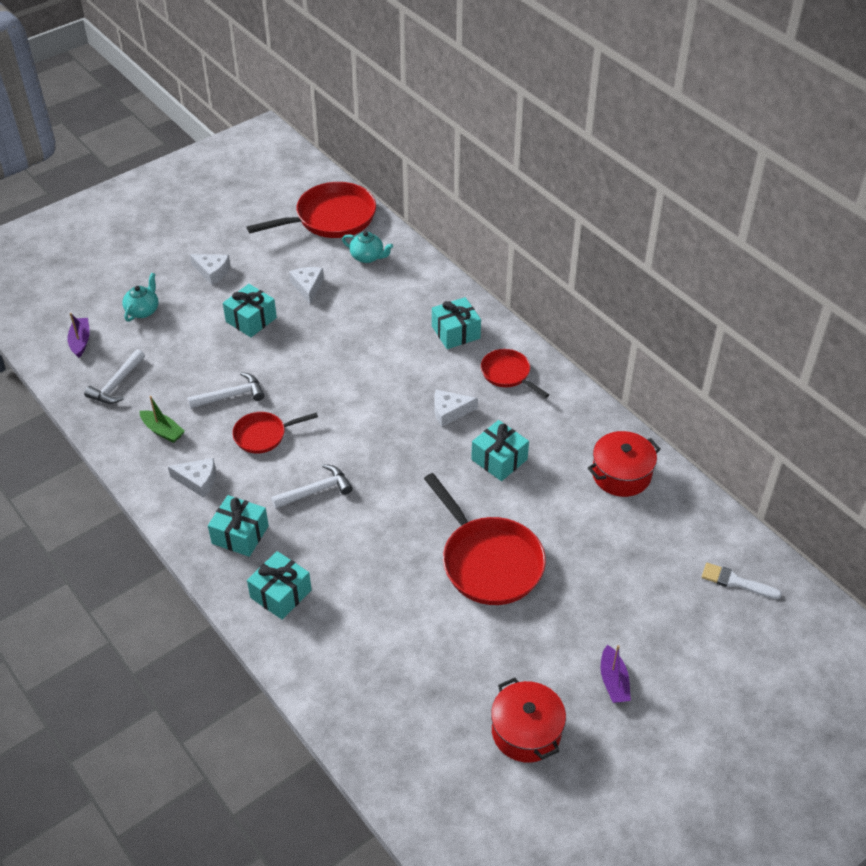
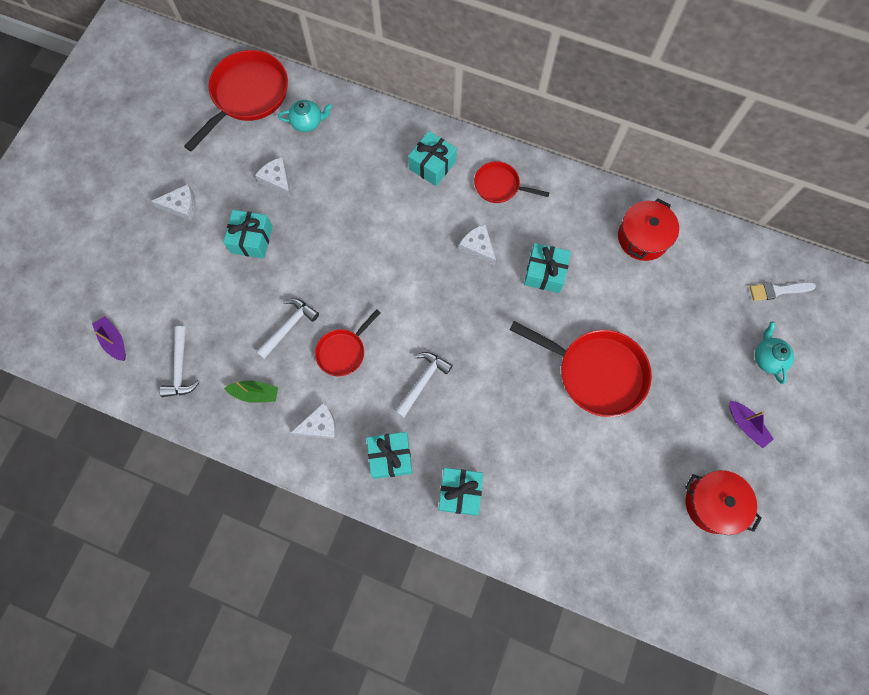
camera: 30 degrees left, 25 degrees up
turquoise teapot [122,273,159,322] -> turquoise teapot moved to [755,321,794,384]
white cheese [434,390,478,427] -> white cheese turned 90 degrees clockwise [459,224,496,266]

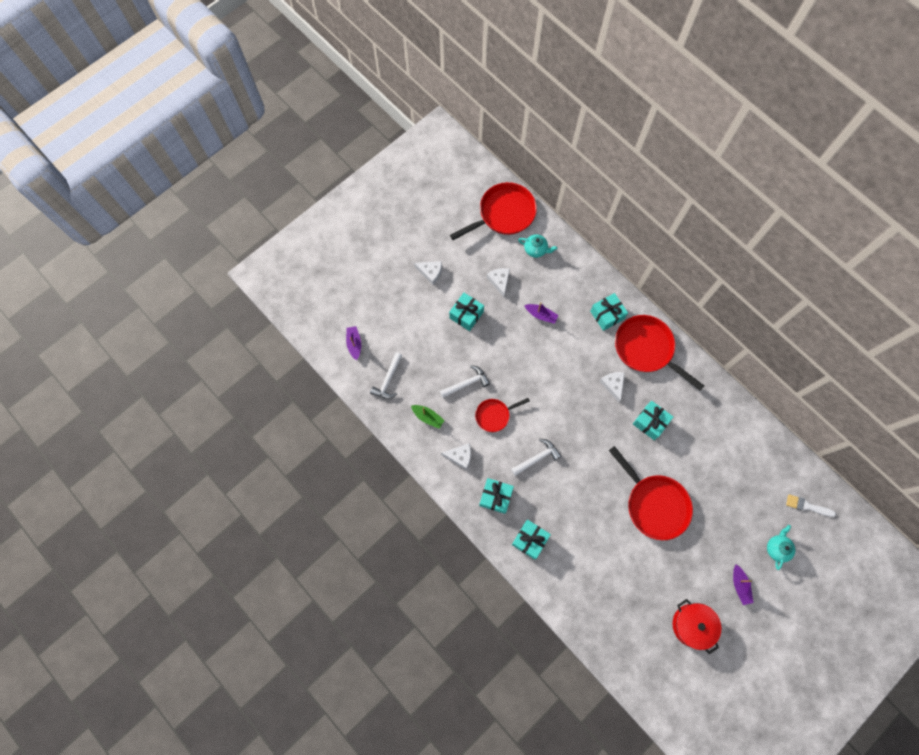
camera: 25 degrees right, 0 degrees up
red pan [474,161,549,203] -> red pan [615,315,704,391], size x1.80
red pot [618,198,679,261] -> none
none -> purple boat [524,302,559,324]

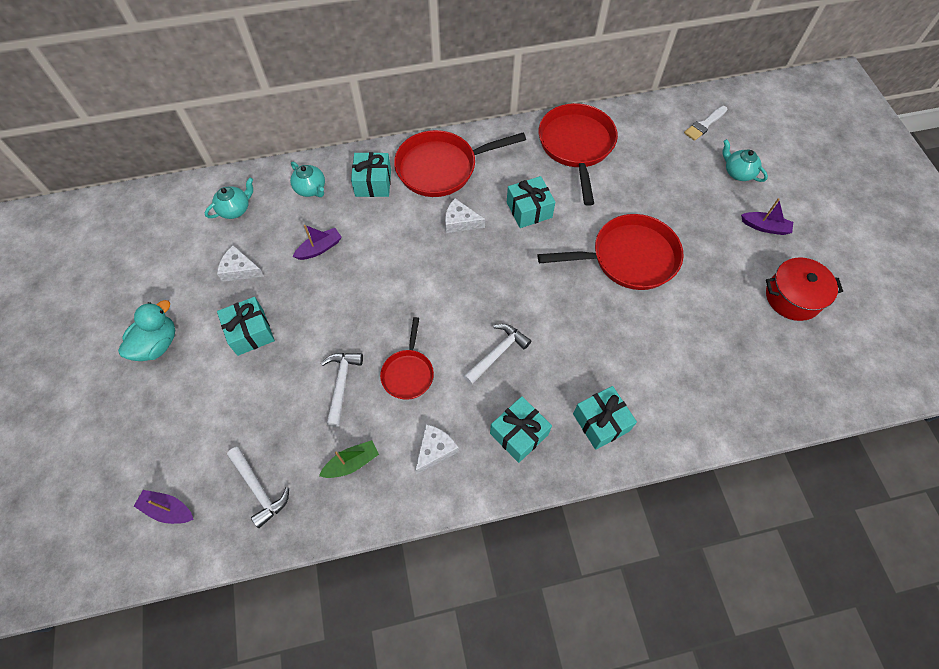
camera: 60 degrees left, 10 degrees down
white cheese [414,261,442,285] -> turquoise duck [118,300,175,361]
red pan [450,182,537,240] -> red pan moved to [538,103,618,206]
white hammer [511,439,561,476] -> white hammer turned 45 degrees clockwise [463,324,531,385]
none -> turquoise teapot [290,162,325,197]

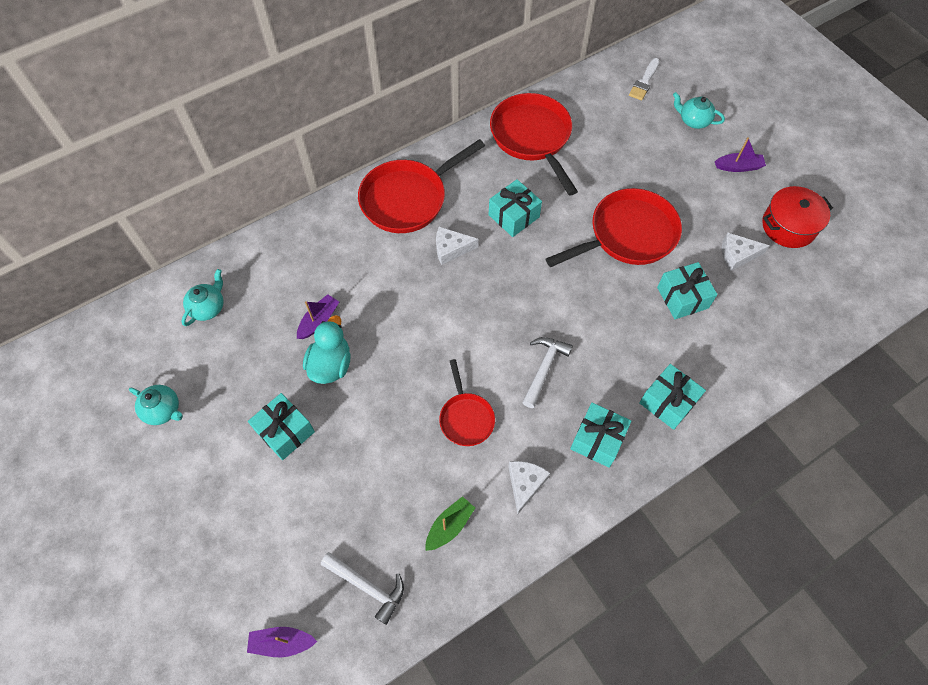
camera: 20 degrees left, 0 degrees up
turquoise duck [118,300,175,361] -> turquoise duck moved to [303,315,351,384]
white cheese [217,245,264,282] -> white cheese moved to [722,233,770,271]
turquoise teapot [290,162,325,197] -> turquoise teapot moved to [129,385,183,425]
white hammer [321,353,363,427] -> none
turquoise gift [351,152,391,197] -> turquoise gift moved to [657,262,718,319]

